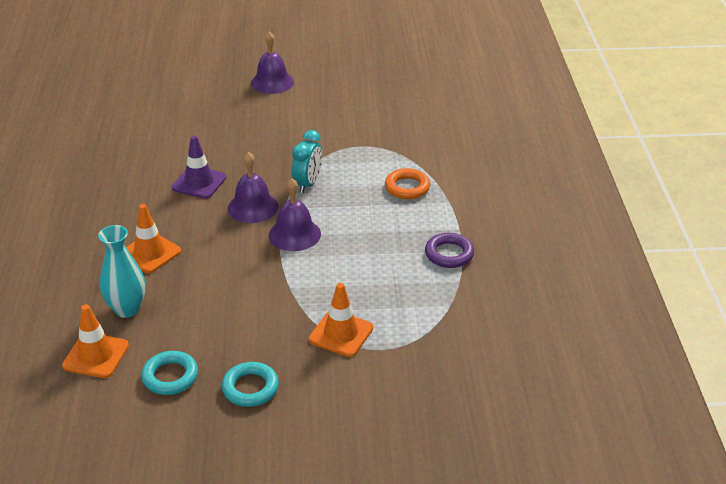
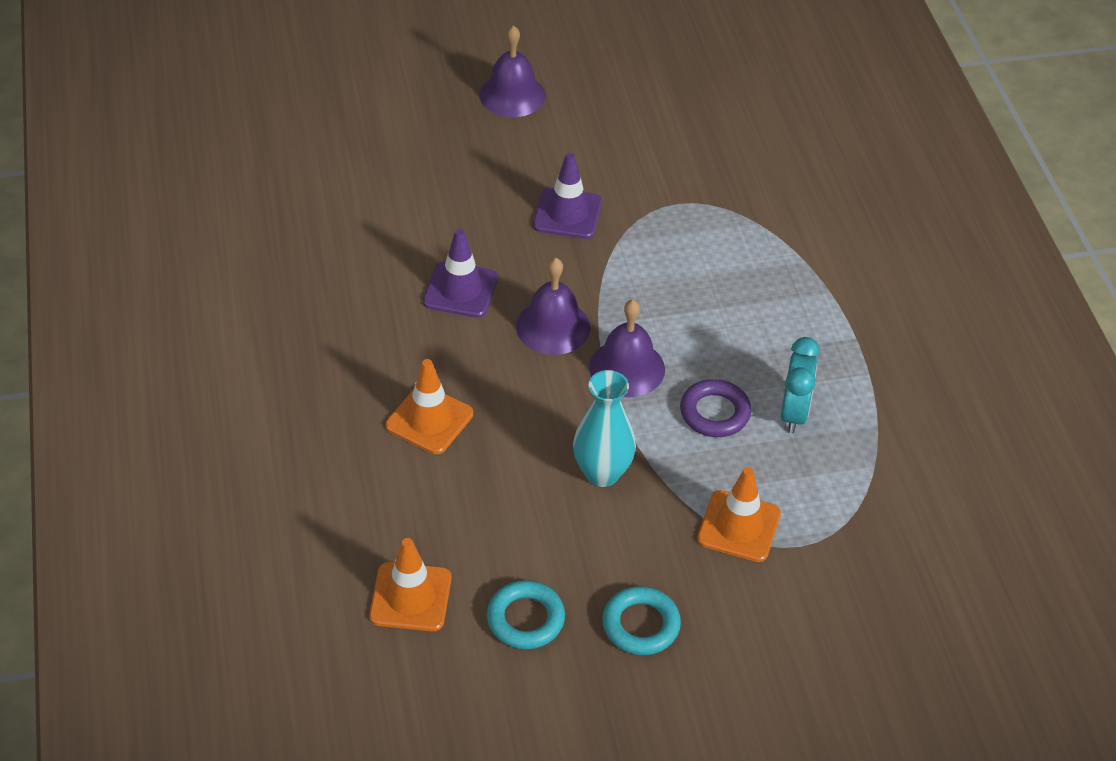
camera: 10 degrees left, 10 degrees up
turquoise vase [98,225,146,318] -> turquoise vase moved to [573,370,636,487]
turquoise clock [292,130,322,193] -> turquoise clock moved to [781,337,820,433]
orange ring [385,168,430,199] -> none
purple ring [425,233,474,268] -> purple ring moved to [680,379,751,437]
none -> purple traffic cone [533,153,602,239]

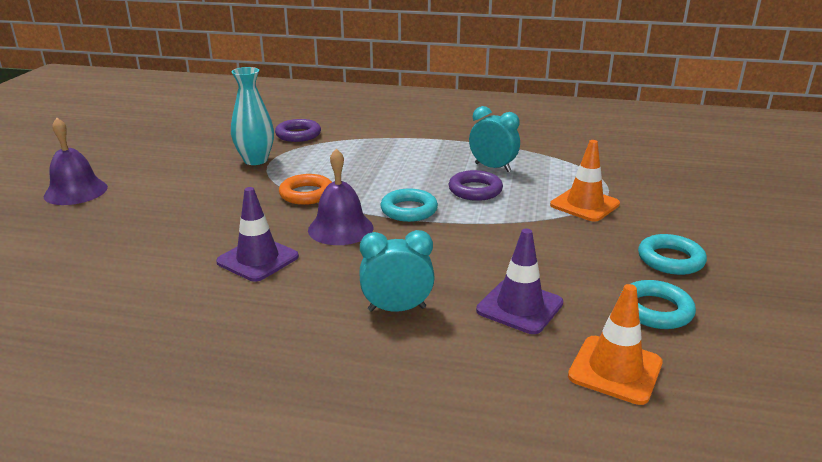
camera: 65 degrees left, 20 degrees down
orange traffic cone [386,359,473,454] -> turquoise clock [359,230,435,312]
purple traffic cone [533,153,602,239] -> purple traffic cone moved to [476,228,563,334]
turquoise vase [573,370,636,487] -> turquoise vase moved to [231,67,274,165]
purple bell [589,299,665,397] -> turquoise ring [380,189,438,222]
none -> purple ring [275,119,321,142]
none -> orange ring [279,174,332,205]

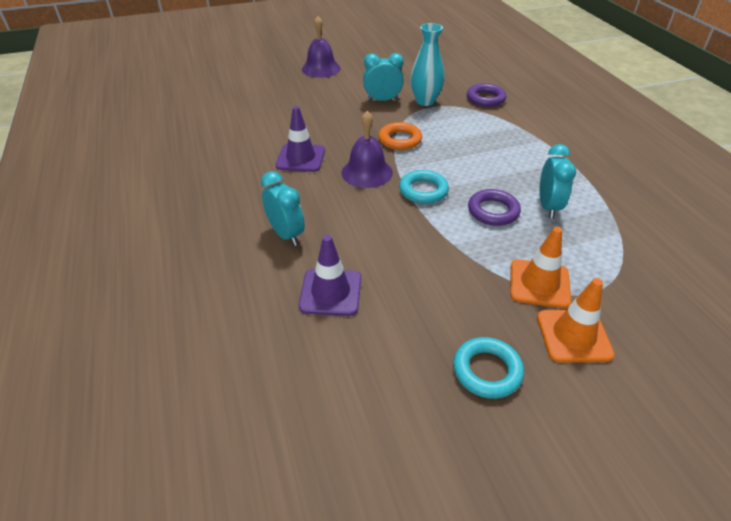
camera: 60 degrees right, 15 degrees up
orange traffic cone [568,284,663,405] -> orange traffic cone moved to [537,278,615,363]
turquoise ring [631,280,696,329] -> none
none -> turquoise clock [363,53,404,101]

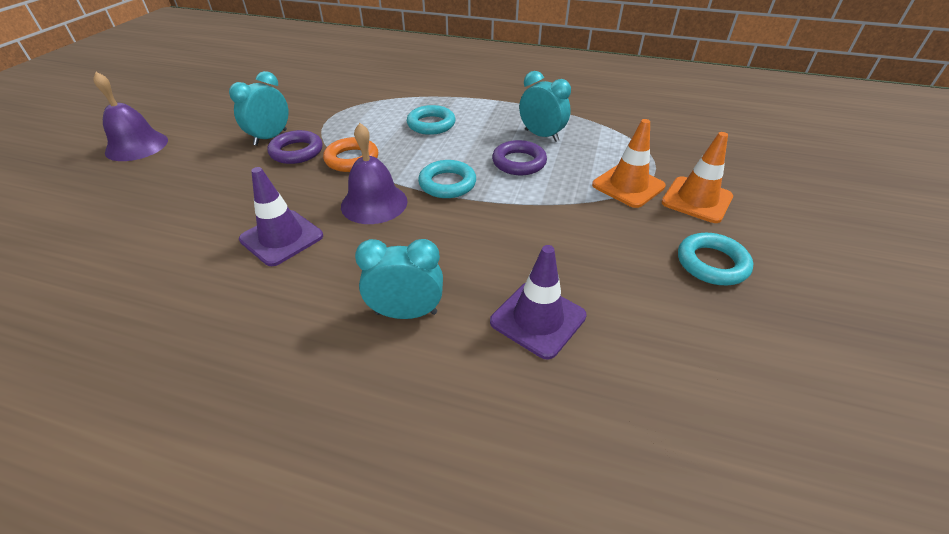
camera: 55 degrees left, 0 degrees up
turquoise vase [410,23,445,106] -> none
purple ring [467,83,506,107] -> purple ring moved to [267,130,323,164]
none -> turquoise ring [407,105,456,135]

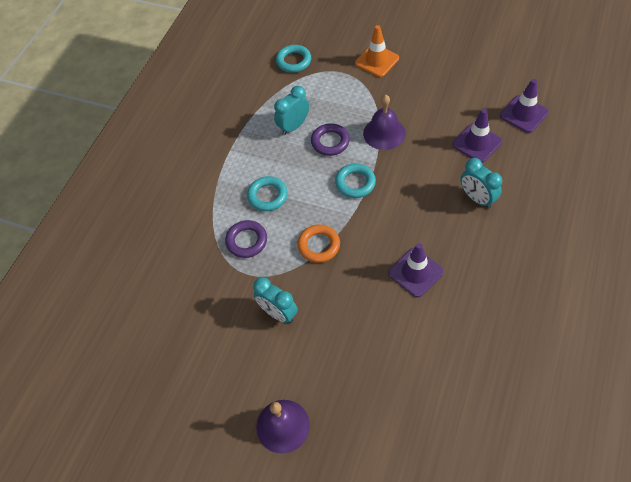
camera: 80 degrees left, 15 degrees up
purple ring [267,130,323,164] -> purple ring moved to [225,220,267,258]
purple bell [341,123,407,224] -> purple bell moved to [363,95,406,150]
turquoise clock [355,239,443,319] -> turquoise clock turned 45 degrees counterclockwise [460,158,502,208]
orange traffic cone [592,119,666,208] -> none
turquoise ring [678,233,753,285] -> turquoise ring moved to [276,45,311,73]
none -> purple traffic cone [500,79,549,133]

